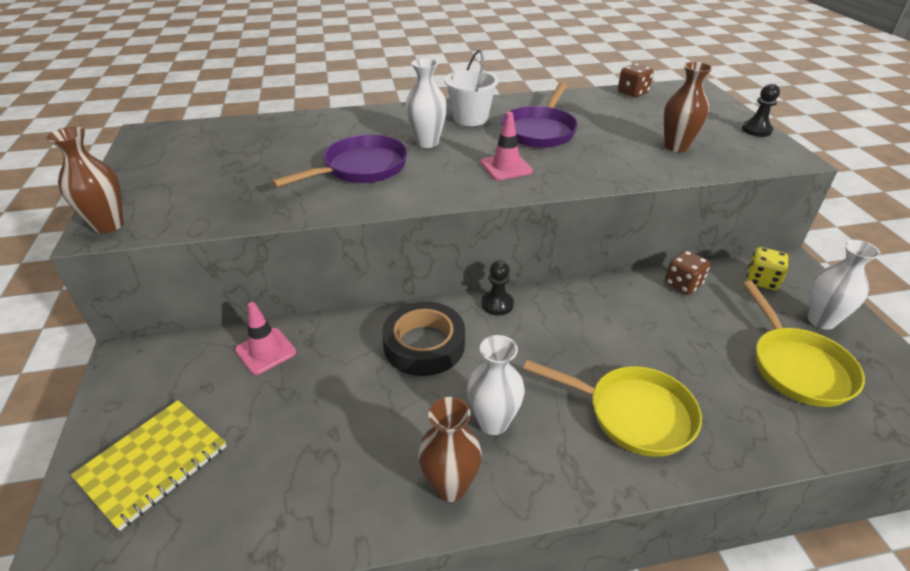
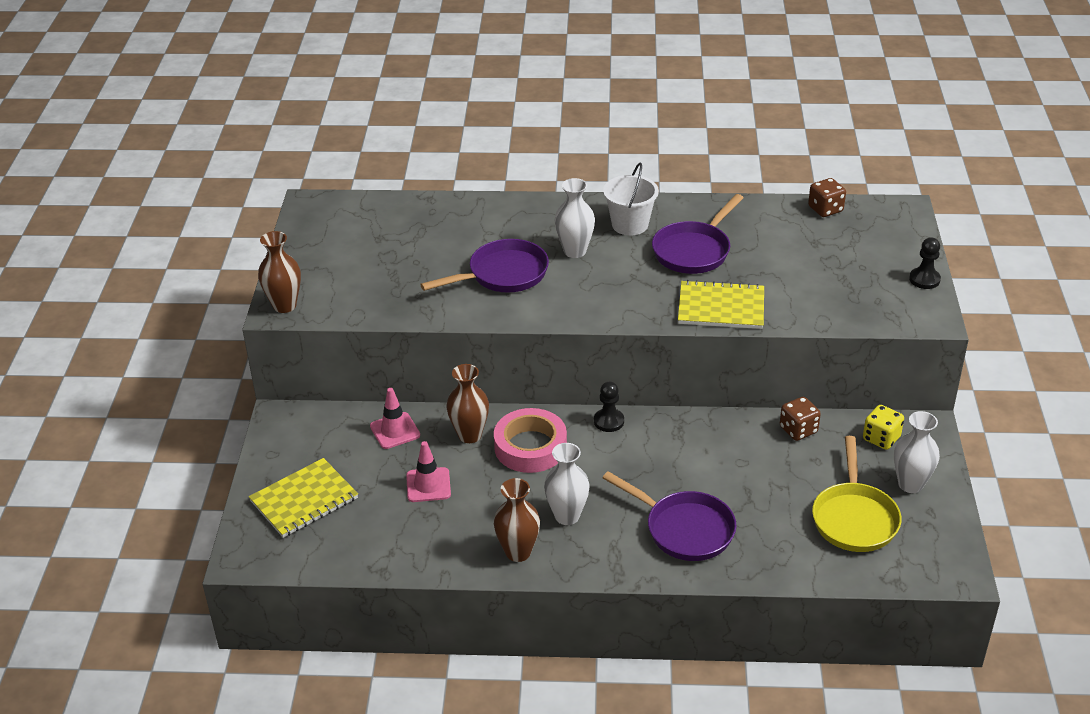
camera: 15 degrees right, 0 degrees up
black tape [382,301,465,376] -> pink tape [494,408,567,473]
pink traffic cone [481,112,533,180] -> pink traffic cone moved to [406,441,451,502]
yellow pan [523,360,702,457] -> purple pan [603,471,737,561]
brown vase [664,62,713,152] -> brown vase moved to [446,364,489,443]
none -> yellow notebook [678,280,764,329]

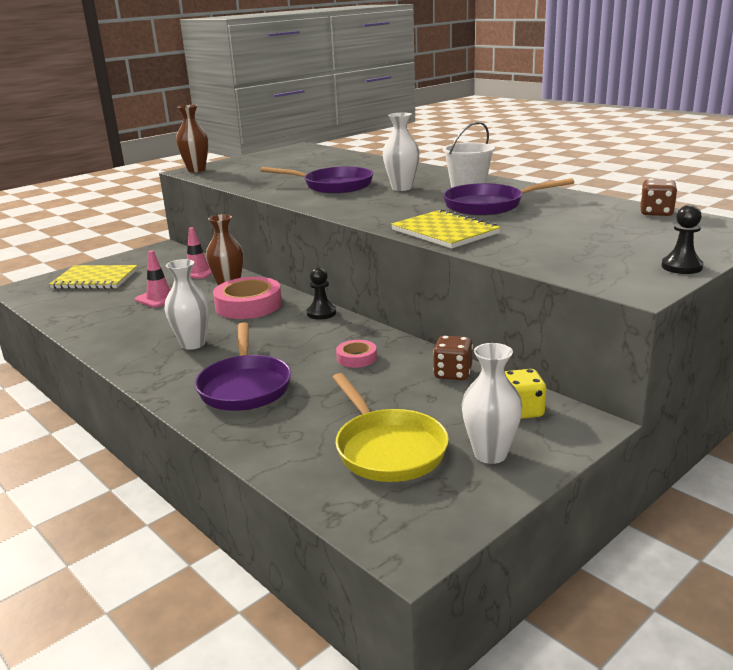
camera: 45 degrees right, 15 degrees down
brown vase [494,478,540,562] -> none
yellow pan [812,436,902,552] -> yellow pan turned 75 degrees counterclockwise [332,373,449,482]
none -> pink tape [336,340,377,368]

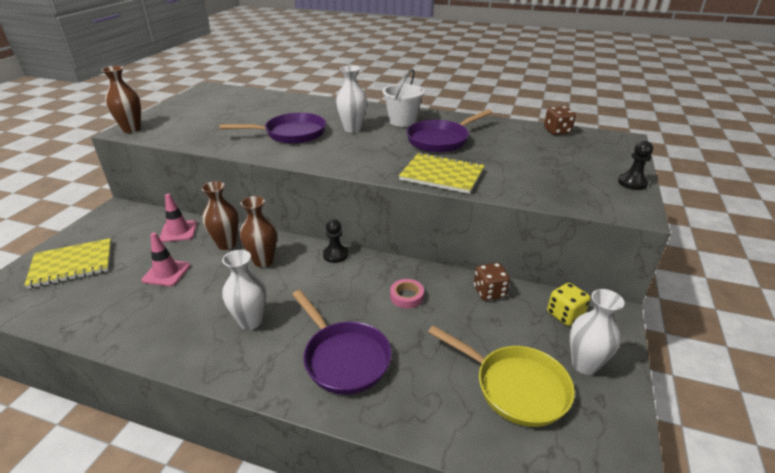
camera: 30 degrees left, 10 degrees up
pink tape [213,277,282,319] -> brown vase [240,196,277,267]

